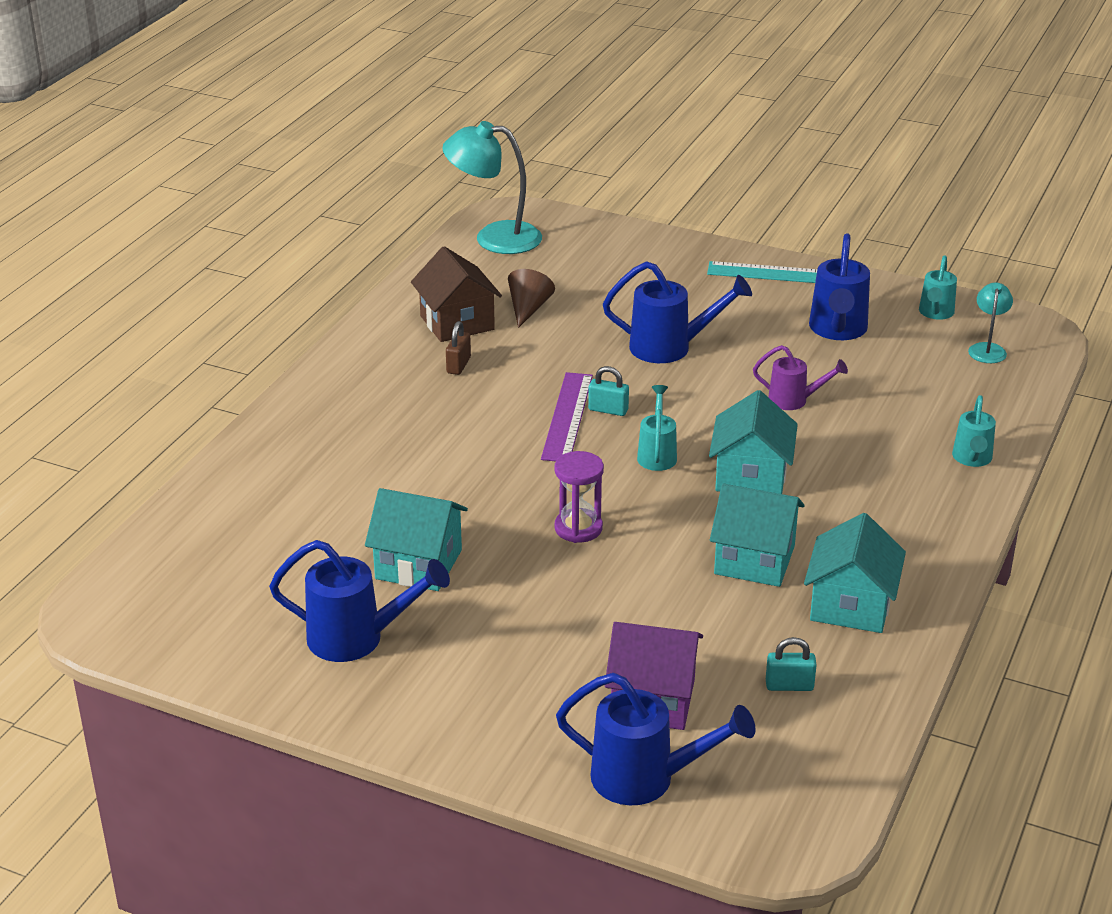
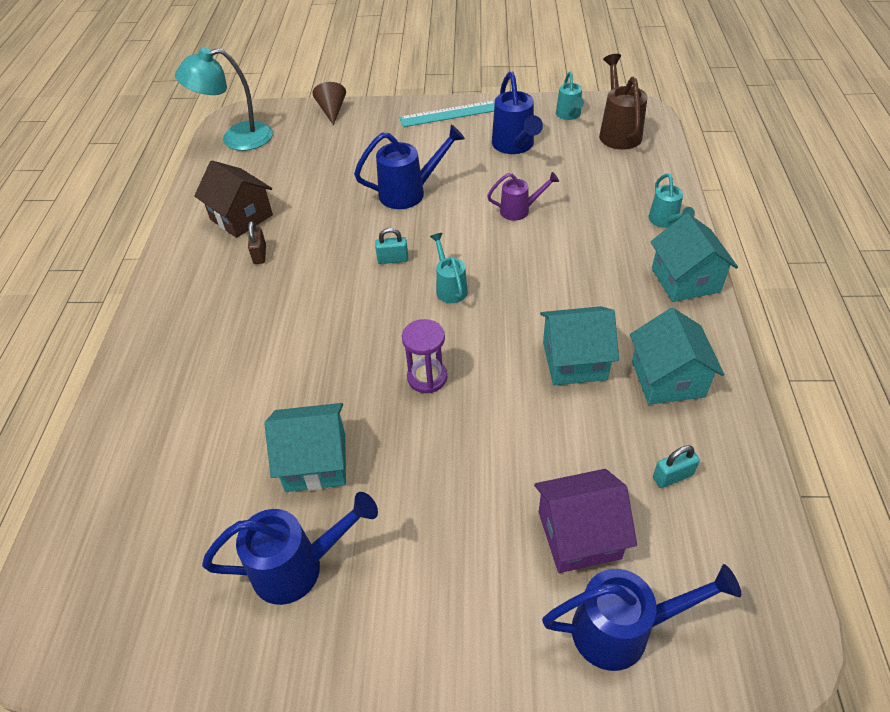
camera: 20 degrees left, 15 degrees up
brown cone [508,269,555,328] -> brown cone moved to [312,82,346,125]
purple ruler [541,372,593,461] -> none
turquoise house [709,390,798,494] -> turquoise house moved to [651,213,738,302]
turquoise lamp [968,283,1013,363] -> brown watering can [599,54,647,150]

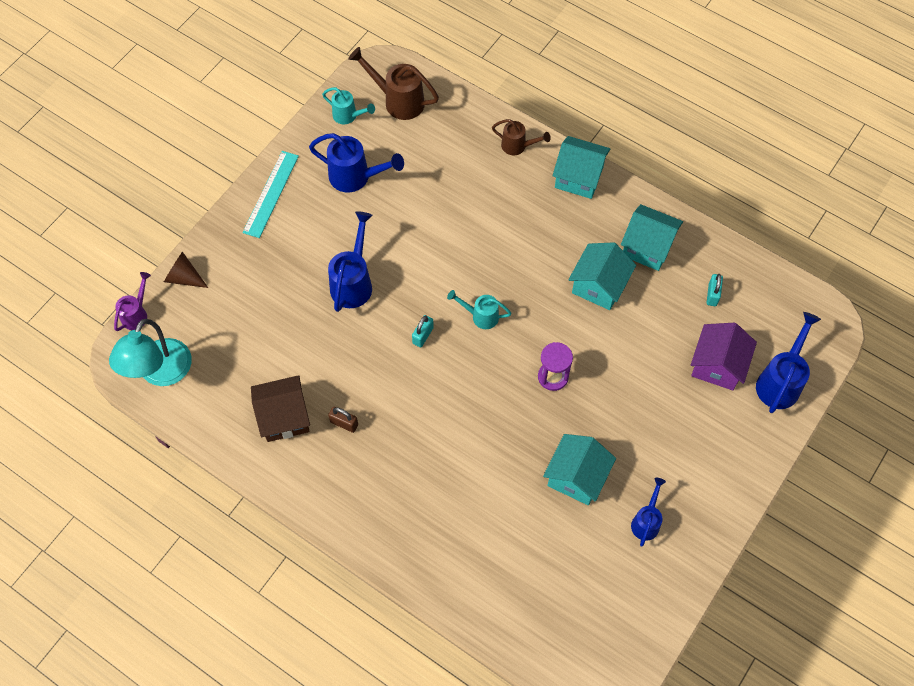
camera: 60 degrees left, 15 degrees up
blue watering can [202,492,378,605] -> blue watering can [631,477,666,547], size x0.61
purple watering can [487,172,559,221] -> purple watering can moved to [114,272,151,331]
turquoise watering can [648,173,695,228] -> brown watering can [492,119,551,155]

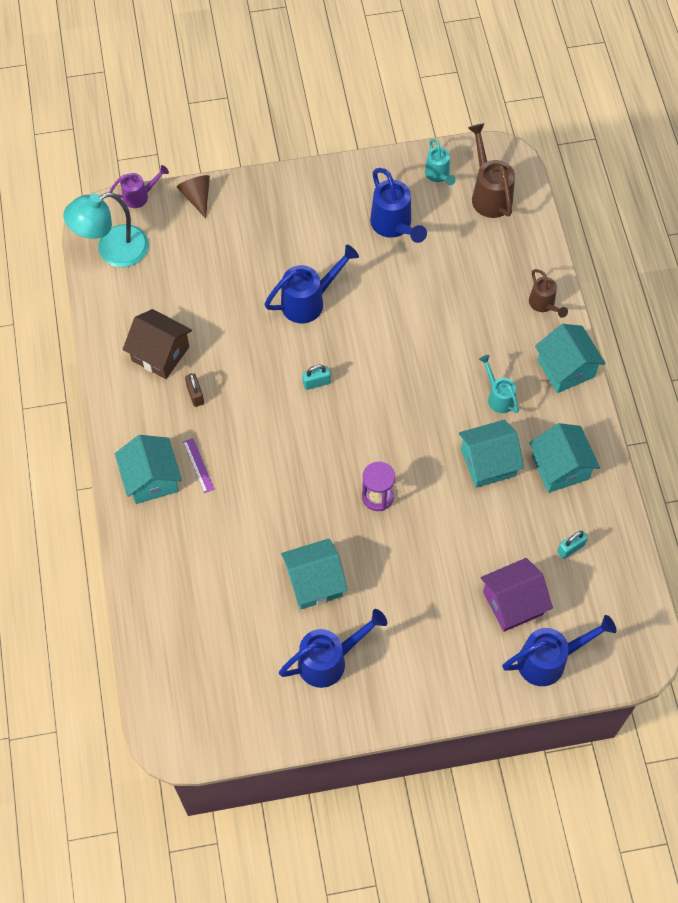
camera: 45 degrees right, 0 degrees up
turquoise ruler [242,151,299,238] -> none
turquoise watering can [447,290,511,329] -> turquoise watering can moved to [479,355,519,413]
blue watering can [631,477,666,547] -> blue watering can [279,609,387,688], size x1.63
none -> turquoise house [115,435,182,504]
none -> purple ruler [183,438,214,493]

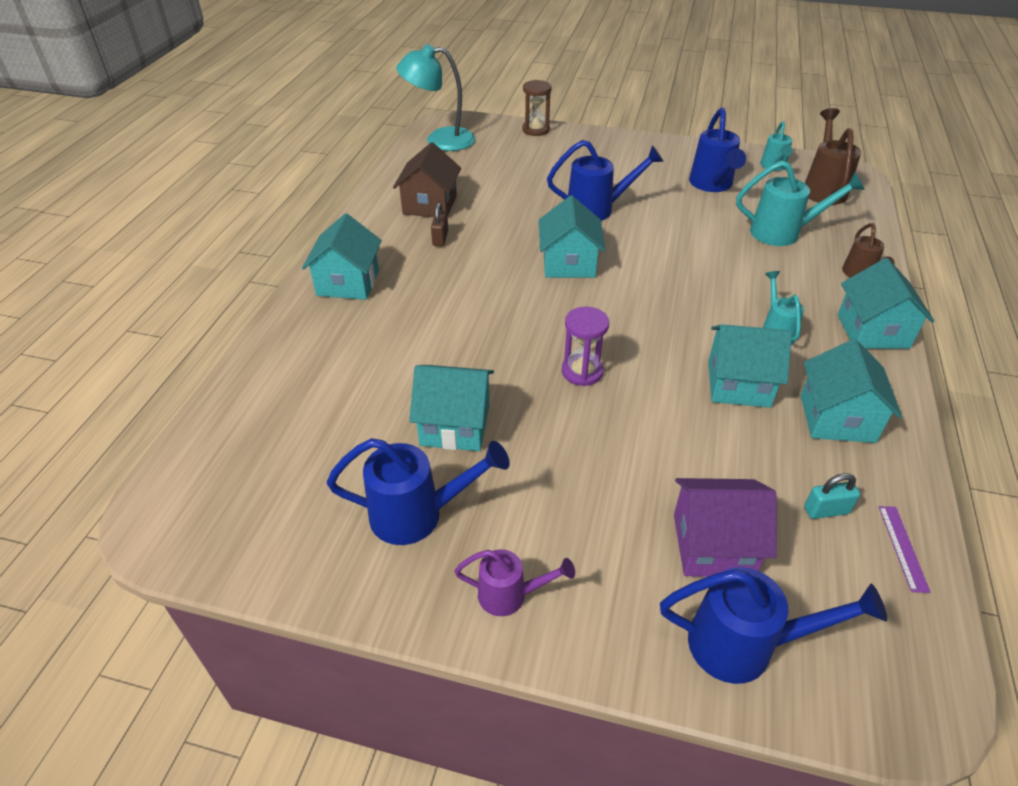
camera: 25 degrees right, 20 degrees down
purple watering can [109,165,169,208] -> purple watering can moved to [454,549,575,616]
brown house [123,309,192,379] -> brown house turned 45 degrees clockwise [393,142,461,217]
brown cone [177,175,210,219] -> brown hourglass [522,80,552,136]
purple ruler [183,438,214,493] -> purple ruler moved to [879,506,930,593]
turquoise padlock [302,365,331,390] -> turquoise house [539,195,605,278]
none -> turquoise watering can [736,160,865,246]

